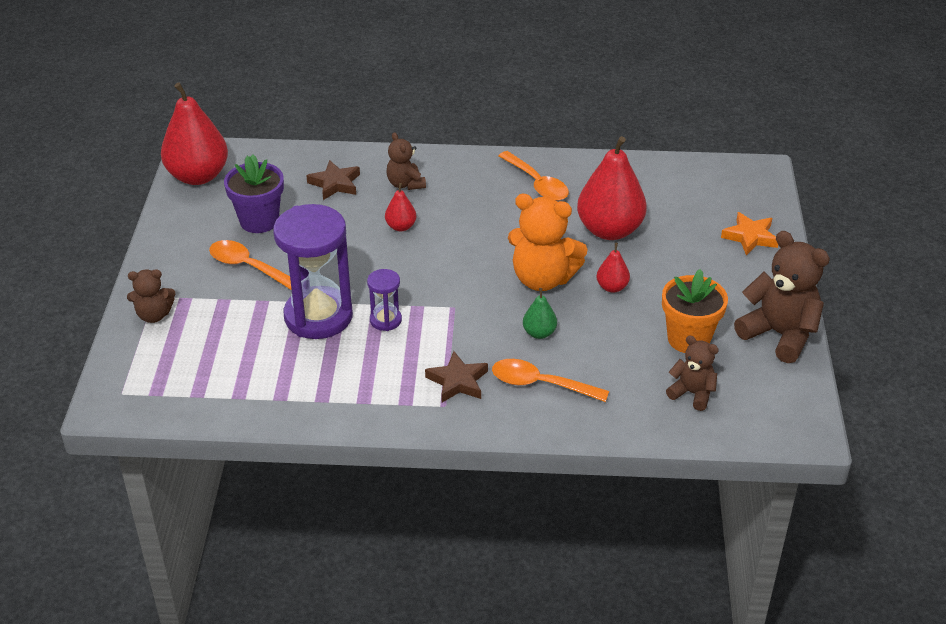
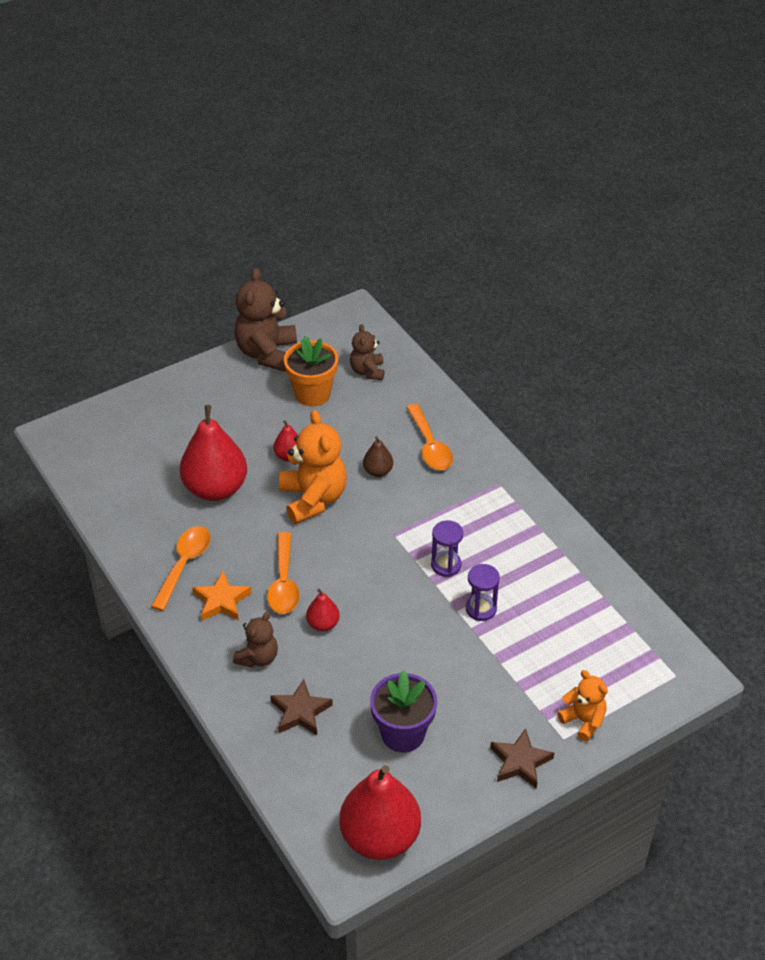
camera: 125 degrees left, 5 degrees up
brown teddy bear [127,269,175,323] -> orange teddy bear [557,670,608,741]
orange spoon [209,240,292,290] -> orange spoon moved to [267,532,300,614]
purple hourglass [273,204,353,339] -> purple hourglass [466,564,500,621], size x0.47
brown star [425,351,488,402] -> brown star moved to [490,728,554,789]
green pear [523,288,557,339] -> brown pear [363,436,393,477]
orange star [721,212,778,255] -> orange star moved to [192,571,251,621]

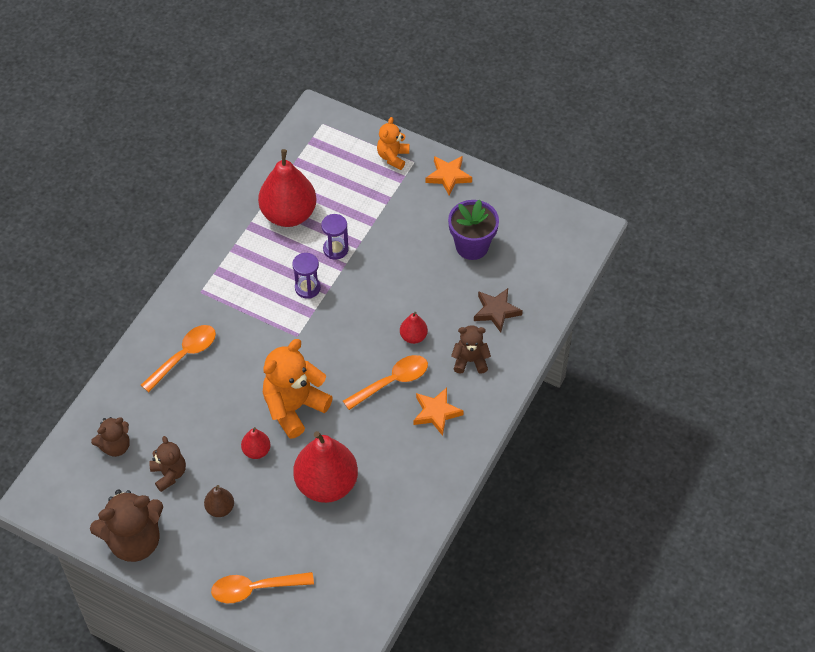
camera: 120 degrees left, 10 degrees up
orange spoon [151,526,211,611] -> orange spoon moved to [211,572,314,603]
orange flower pot [284,336,338,406] -> brown teddy bear [149,436,186,492]
red pear [339,765,421,860] -> red pear moved to [258,149,316,227]
brown pear [363,436,393,477] -> brown pear moved to [204,485,234,517]
brown star [490,728,554,789] -> orange star [426,156,472,196]

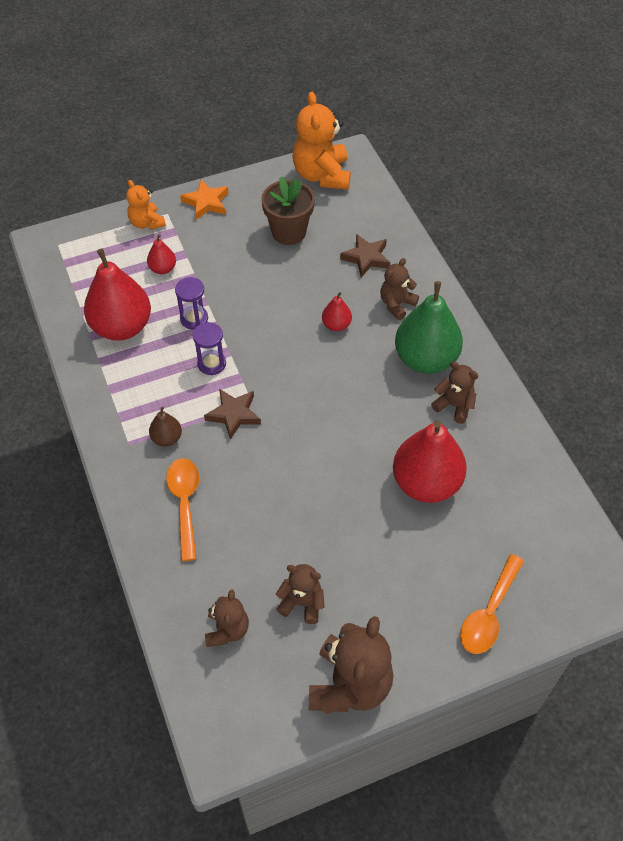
camera: 50 degrees left, 0 degrees up
brown pear [204,485,234,517] -> brown pear moved to [149,406,182,447]
red pear [241,427,271,459] -> red pear moved to [147,234,176,274]
orange teddy bear [263,339,333,439] -> orange teddy bear moved to [293,92,351,190]
orange spoon [343,355,428,410] -> none
orange star [413,388,464,436] -> green pear [395,281,463,374]
purple flower pot [448,200,499,260] -> brown flower pot [261,177,315,245]
none -> brown star [204,389,261,440]
none -> brown teddy bear [431,361,479,424]

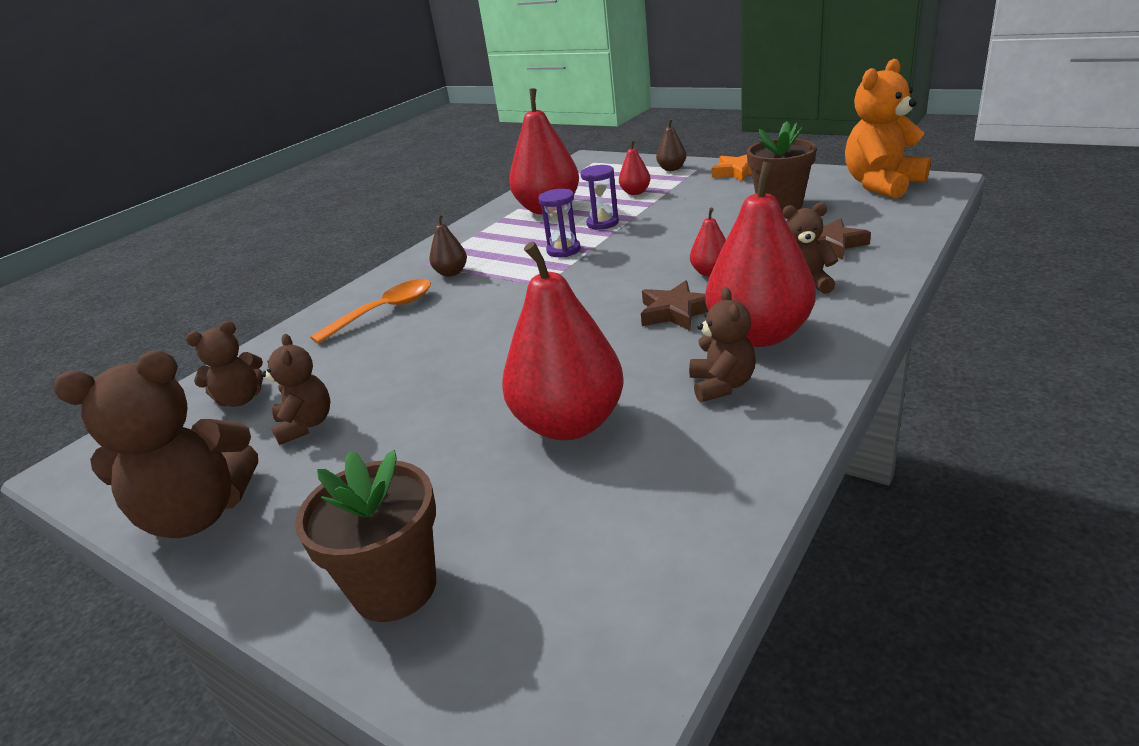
camera: 60 degrees right, 25 degrees down
orange teddy bear [126,180,166,230] -> brown pear [656,118,686,171]
brown star [204,389,261,440] -> brown star moved to [641,281,709,331]
green pear [395,281,463,374] -> red pear [705,161,816,347]
orange spoon [460,554,524,654] -> brown flower pot [295,450,436,622]

